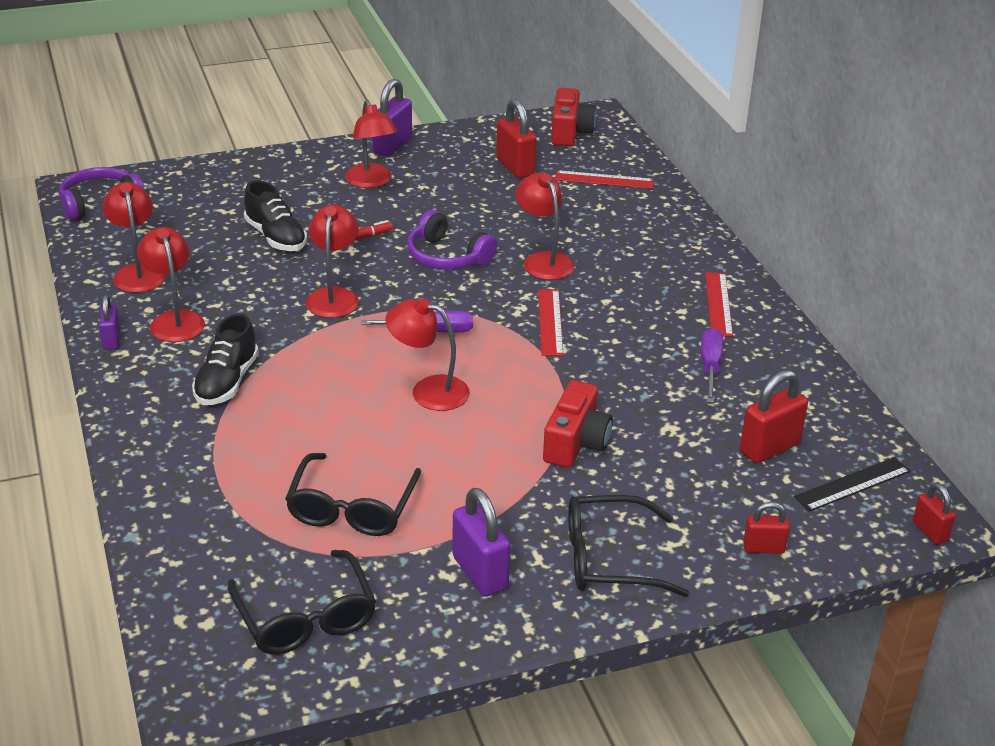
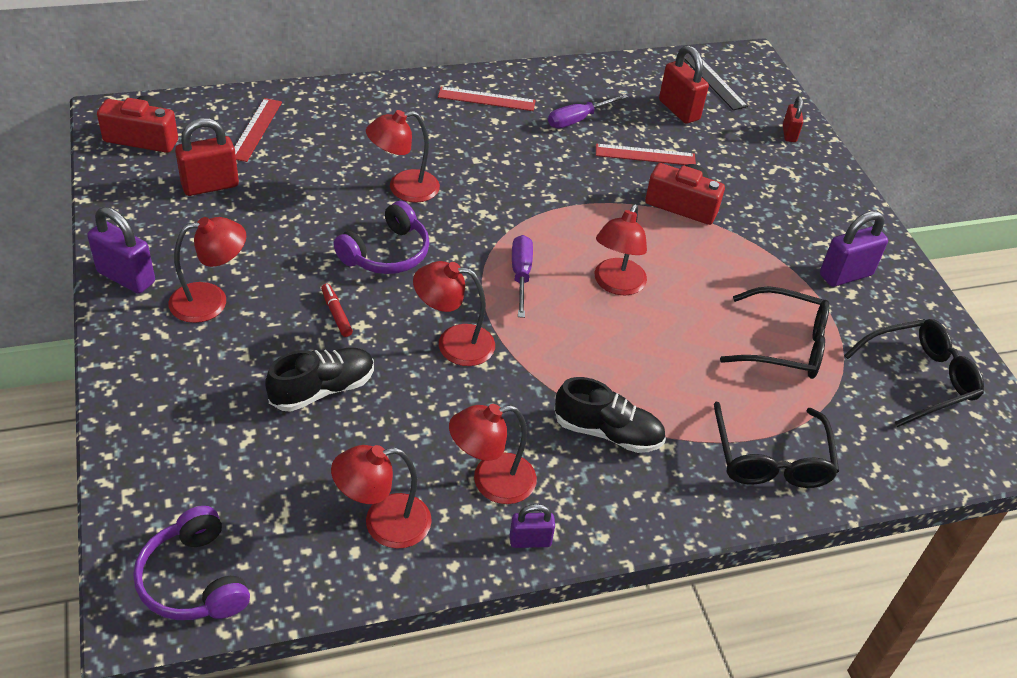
camera: 90 degrees left, 10 degrees up
red ruler [538,289,564,356] -> red ruler moved to [596,144,696,165]
black glasses [568,495,689,597] -> black glasses moved to [714,402,839,488]
purple screwdriver [701,328,723,403] -> purple screwdriver turned 45 degrees counterclockwise [548,94,628,128]
red padlock [913,483,956,545] -> none

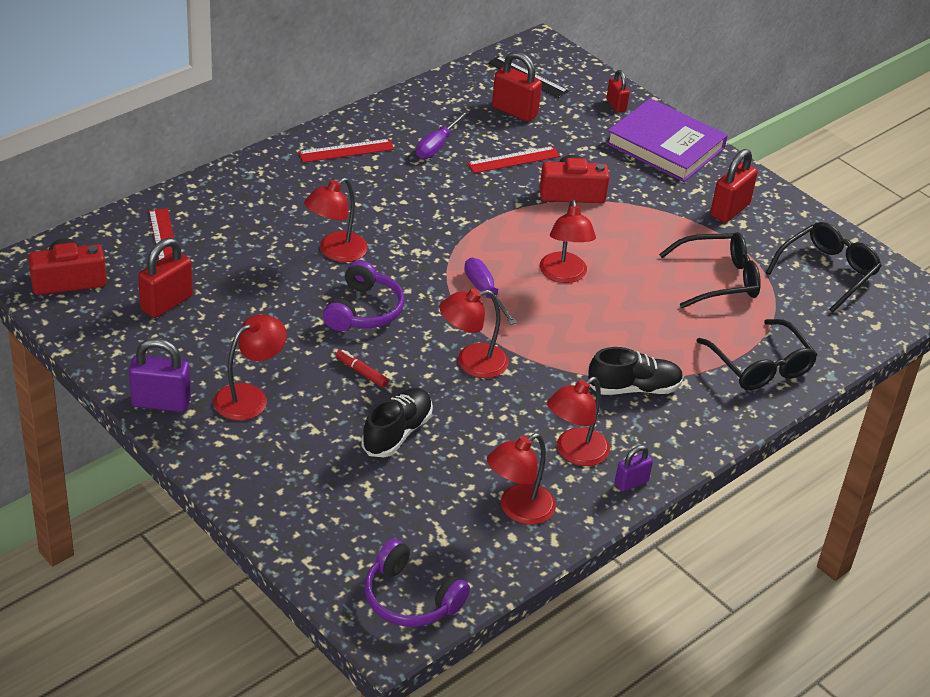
camera: 25 degrees left, 5 degrees down
purple padlock [820,211,888,287] -> red padlock [710,149,758,223]
none -> purple book [606,98,728,182]

